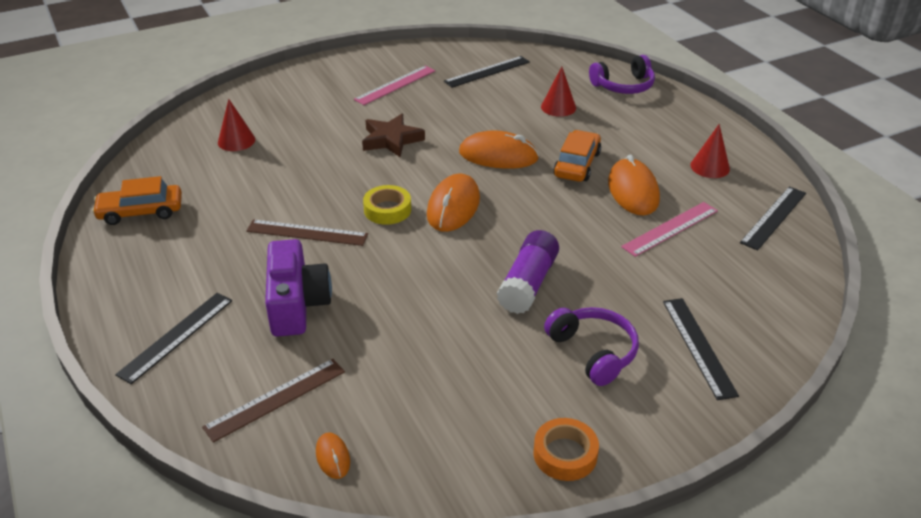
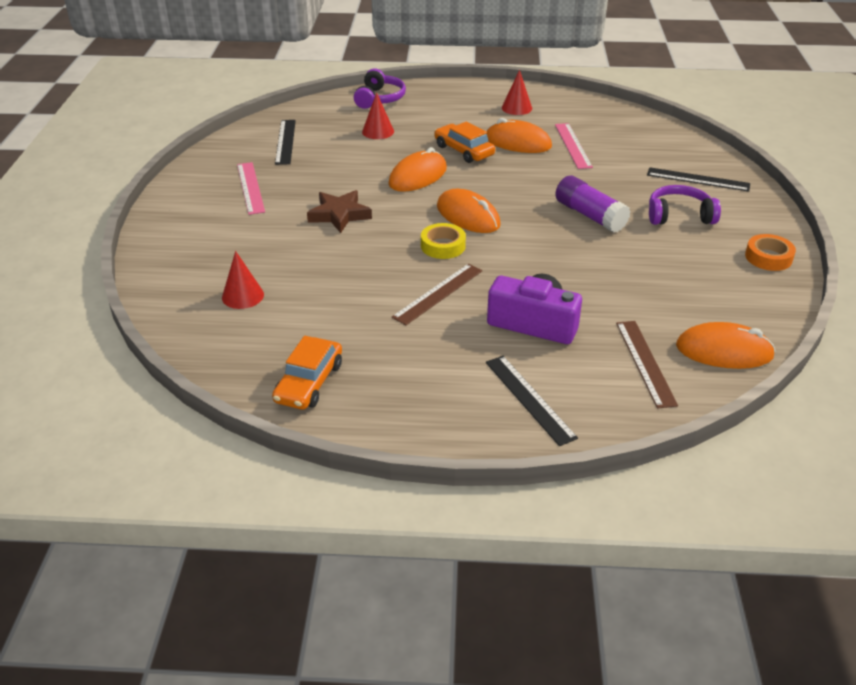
camera: 60 degrees left, 0 degrees up
orange mouse [316,432,350,479] -> orange mouse [676,322,775,369], size x2.05
black ruler [740,187,806,251] -> none

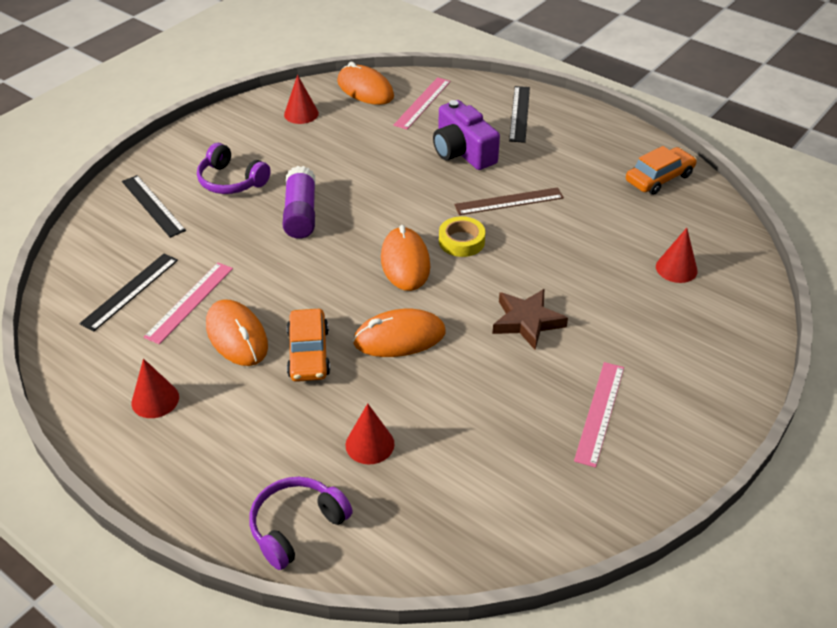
camera: 145 degrees left, 5 degrees up
black ruler [275,120,296,165] -> black ruler moved to [79,254,178,331]
brown ruler [616,321,678,409] -> pink ruler [393,77,451,129]
orange tape [745,234,796,271] -> none
none -> red cone [284,75,319,124]

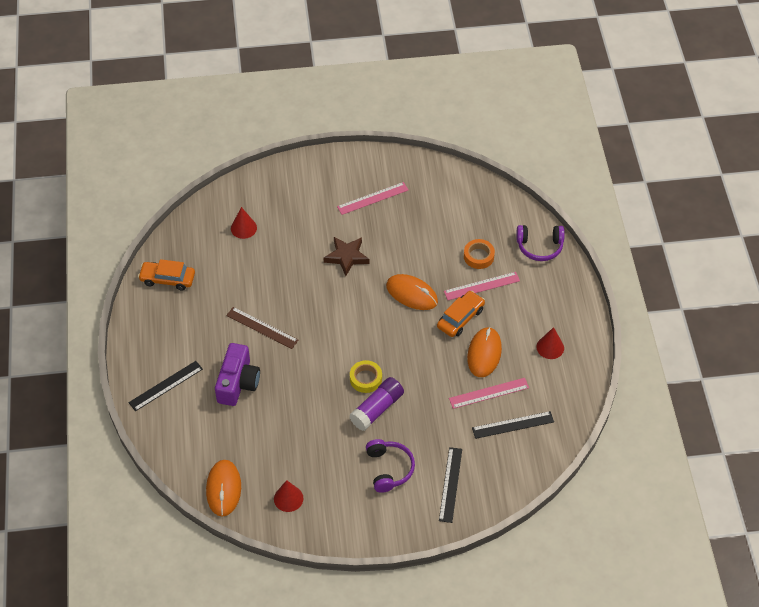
camera: 135 degrees left, 10 degrees up
red cone [346,403,395,464] -> orange tape [464,239,495,269]
orange mouse [381,225,430,291] -> none
pink ruler [393,77,451,129] -> pink ruler moved to [444,272,520,300]
yellow tape [439,216,485,257] -> yellow tape moved to [350,360,382,393]

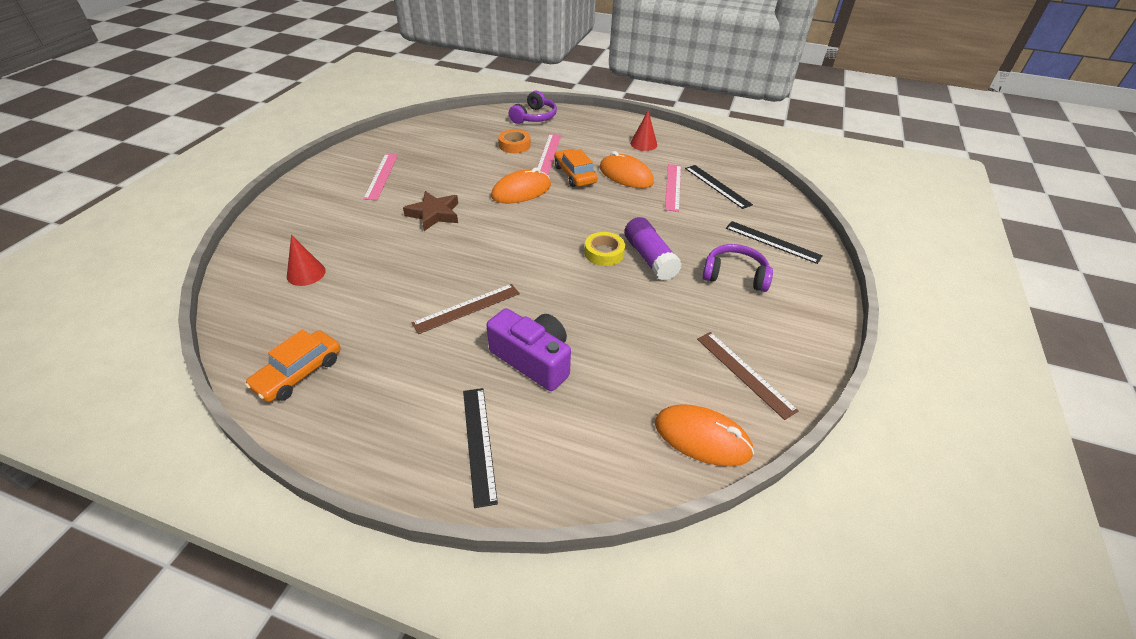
camera: 65 degrees left, 10 degrees down
red cone [274,480,303,512] -> brown ruler [697,332,799,420]
black ruler [472,411,554,439] -> black ruler turned 45 degrees counterclockwise [685,165,753,209]

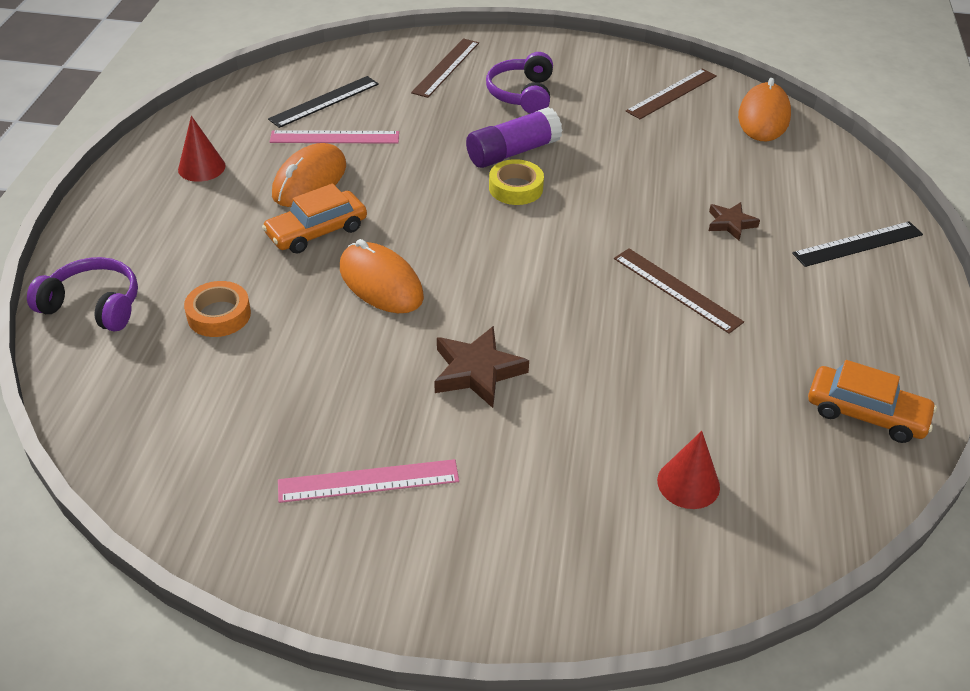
camera: 100 degrees left, 0 degrees up
purple camera [487,308,571,391] -> brown star [709,202,760,240]
pink ruler [537,134,561,175] -> none
black ruler [726,221,823,264] -> brown ruler [411,38,479,98]

